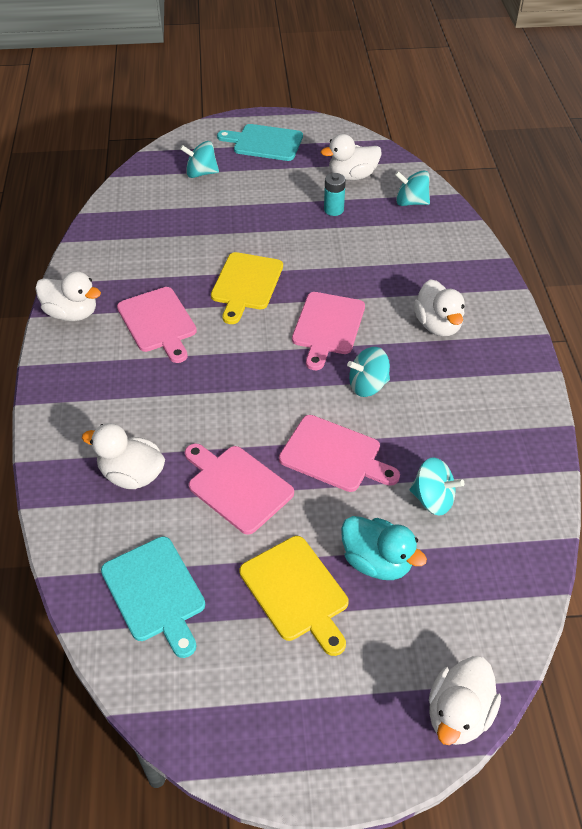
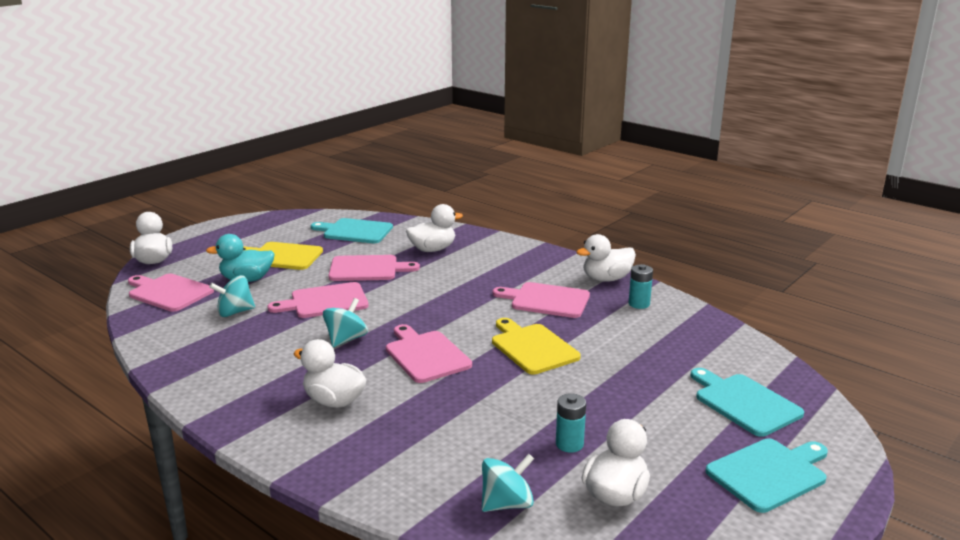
camera: 135 degrees right, 25 degrees down
turquoise spinning top [180,141,219,178] -> turquoise cutting board [690,368,804,437]
none -> pink cutting board [128,274,214,312]
none -> turquoise battery [629,264,653,309]

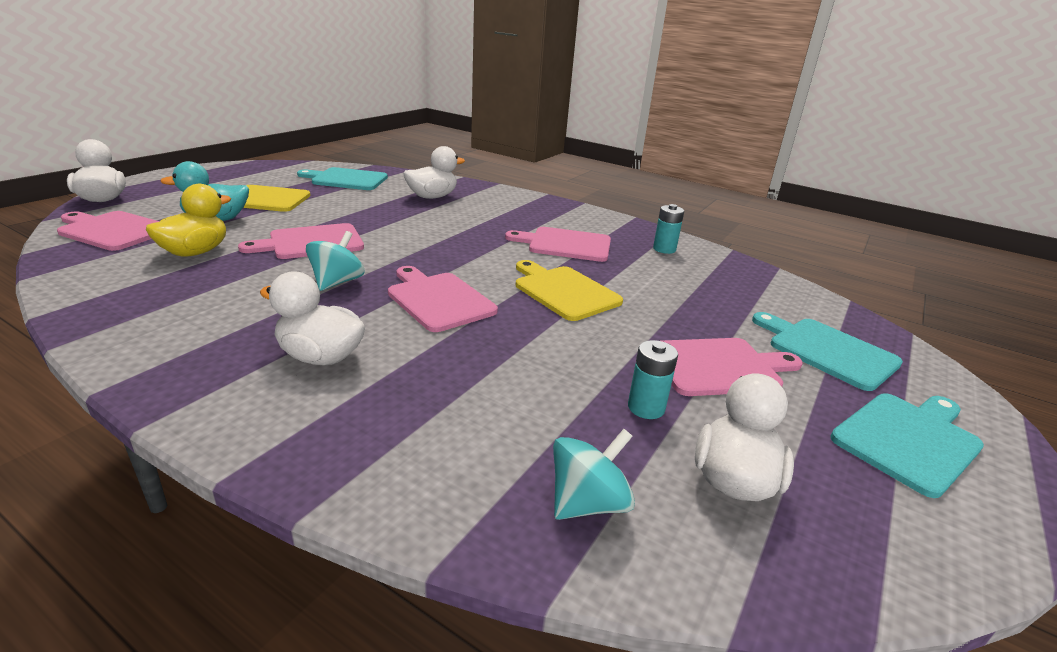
camera: 10 degrees left, 5 degrees up
turquoise spinning top [209,275,255,317] -> yellow duck [146,184,231,257]
pink cutting board [328,255,420,281] -> pink cutting board moved to [662,338,803,396]
white duck [576,234,636,282] -> none

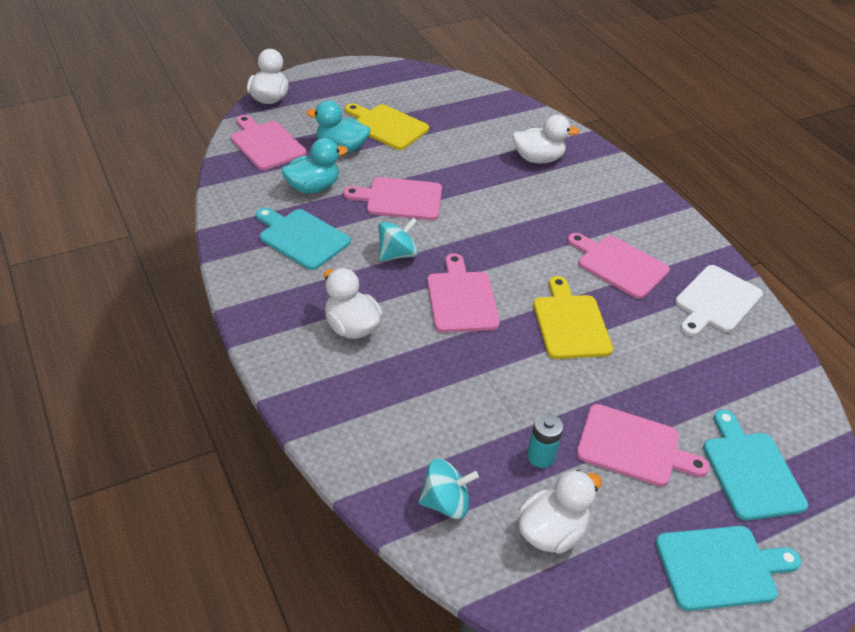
camera: 30 degrees right, 15 degrees up
yellow duck [146,184,231,257] -> turquoise duck [281,138,348,194]
turquoise cutting board [297,167,388,190] -> turquoise cutting board moved to [256,208,351,270]
turquoise battery [653,204,684,254] -> white cutting board [675,265,763,336]

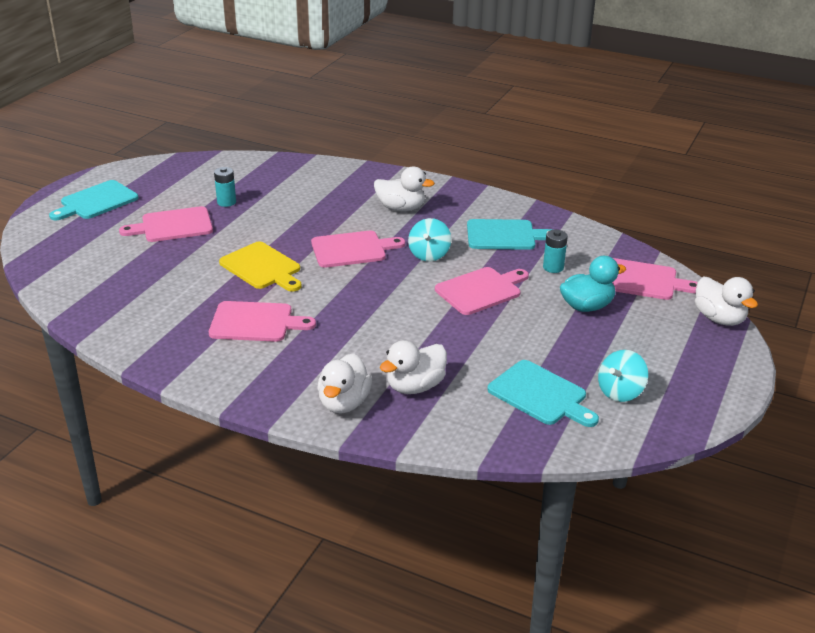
camera: 145 degrees right, 10 degrees down
turquoise duck [281,138,348,194] -> turquoise battery [543,230,568,273]
yellow cutting board [345,103,429,150] -> none
turquoise spinning top [418,459,479,519] -> turquoise spinning top moved to [598,350,648,402]
pink cutting board [427,253,500,333] -> pink cutting board turned 60 degrees counterclockwise [311,231,405,268]
white duck [518,470,602,554] -> white duck moved to [317,353,372,413]
white cutting board [675,265,763,336] -> none
turquoise cutting board [703,410,808,521] -> turquoise cutting board moved to [487,360,599,427]

